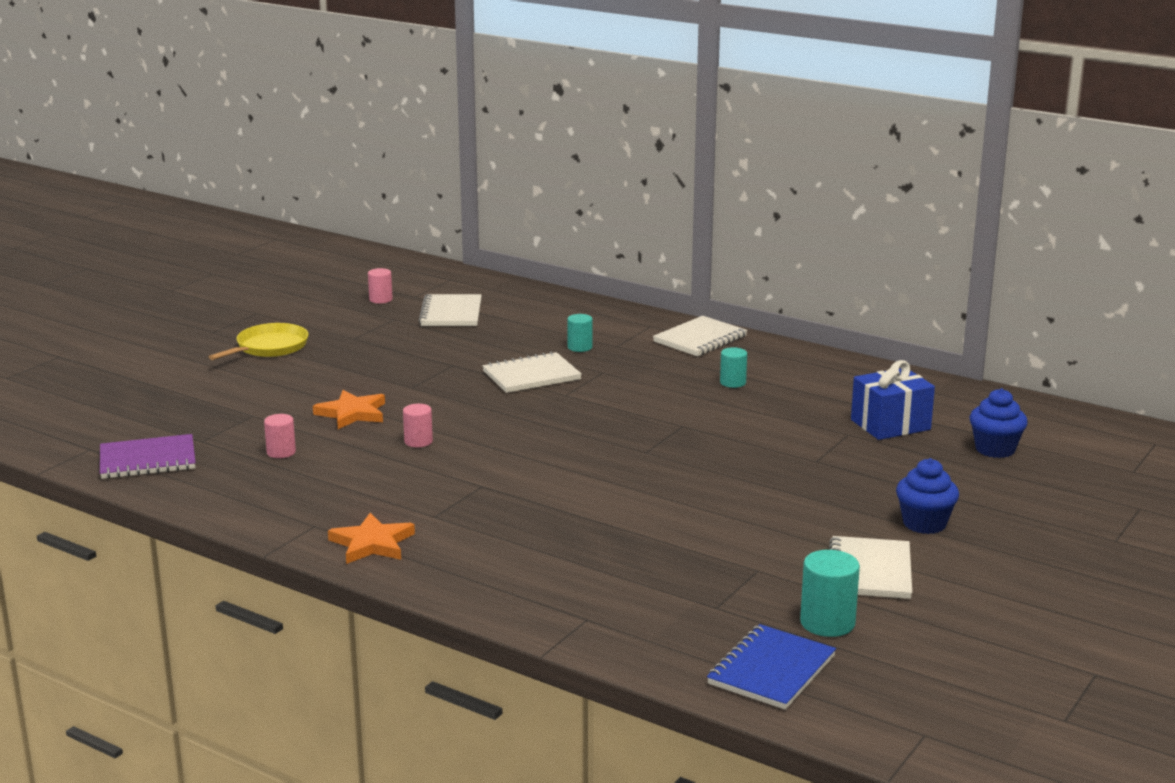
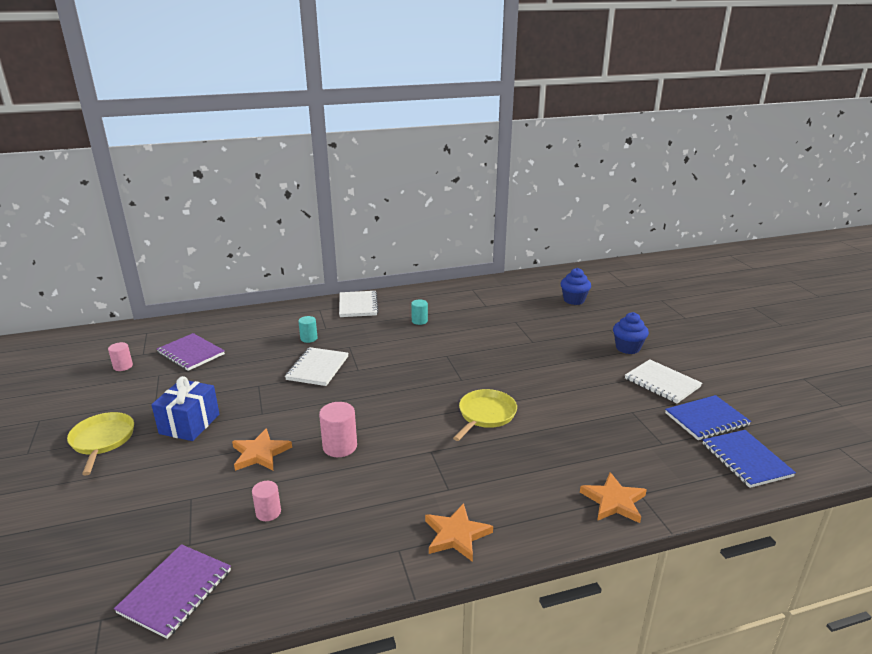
camera: 50 degrees left, 5 degrees up
pink cylinder [403,404,433,447] -> pink cylinder [319,402,357,457], size x1.57
white notebook [418,294,482,326] -> purple notebook [157,333,225,371]
turquoise cylinder [800,550,860,637] -> blue notebook [665,395,751,440]
blue gift [851,360,935,440] -> blue gift moved to [151,376,219,441]
none -> yellow pan [453,389,517,441]
none -> orange star [580,472,647,523]

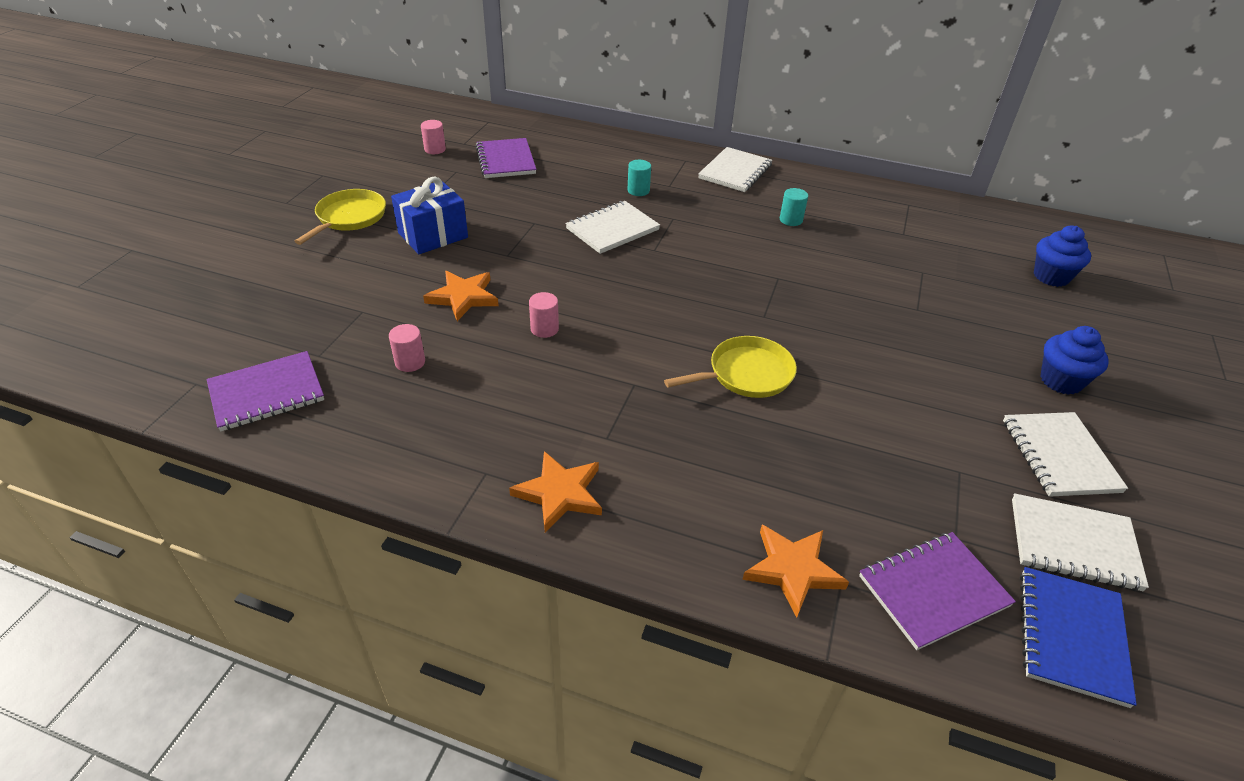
camera: 35 degrees right, 15 degrees up
pink cylinder [319,402,357,457] -> pink cylinder [529,292,559,338], size x0.64
blue notebook [665,395,751,440] -> white notebook [1012,493,1149,591]
none -> purple notebook [859,532,1016,650]

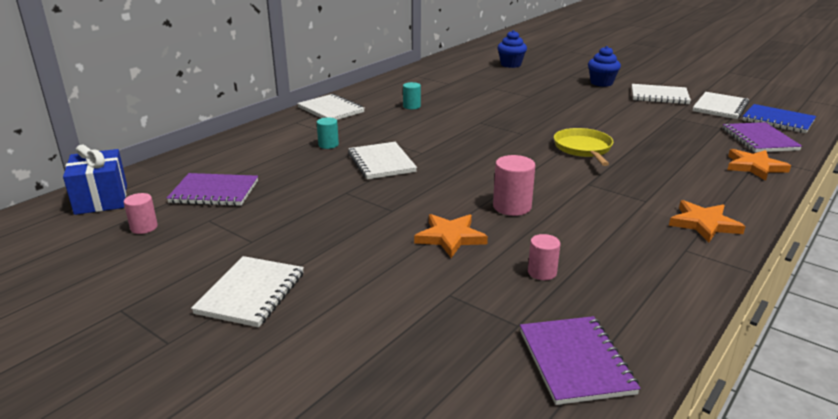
camera: 70 degrees left, 15 degrees down
yellow pan [294,189,386,245] -> white notebook [191,256,304,327]
blue gift [391,177,468,254] -> blue gift moved to [63,145,127,215]
pink cylinder [529,292,559,338] -> pink cylinder [493,155,535,216], size x1.57

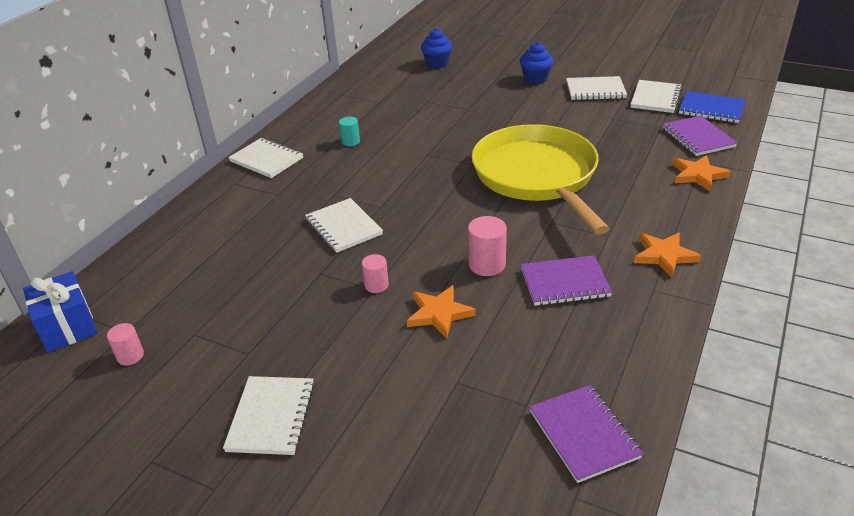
camera: 10 degrees left, 10 degrees up
purple notebook [167,173,258,206] -> purple notebook moved to [521,255,612,306]
turquoise cylinder [317,117,339,149] -> none
pink cylinder [528,234,560,280] -> pink cylinder moved to [362,254,389,293]
yellow pan [554,128,613,166] -> yellow pan [471,124,610,235], size x2.15

